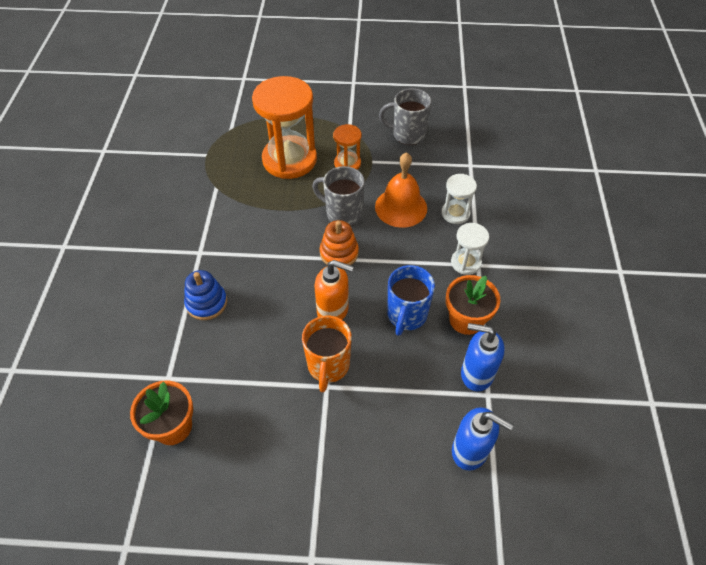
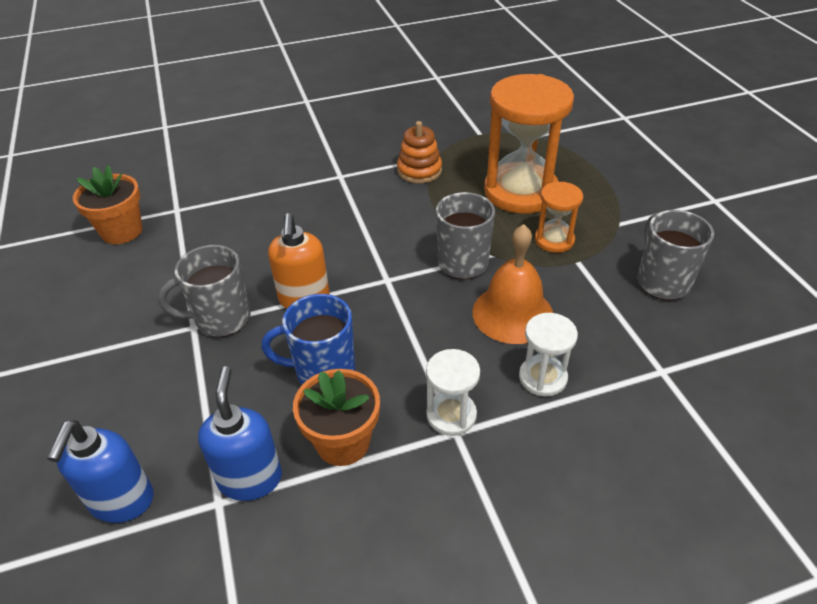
camera: 70 degrees right, 10 degrees down
blue stacking toy [184,270,227,320] -> none
orange mug [302,316,352,392] -> grey mug [158,245,250,337]
orange stacking toy [320,220,359,265] -> orange stacking toy moved to [397,121,442,184]

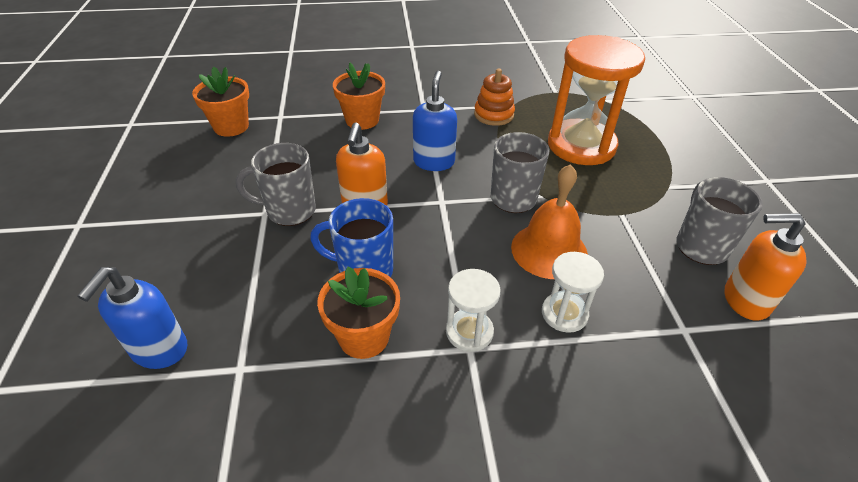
camera: 10 degrees right, 0 degrees up
blue soap dispenser [198,366,282,501] -> blue soap dispenser moved to [413,71,457,171]
orange hourglass [535,182,583,253] -> none
none -> orange flower pot [333,62,385,130]
none -> orange soap dispenser [725,213,807,321]

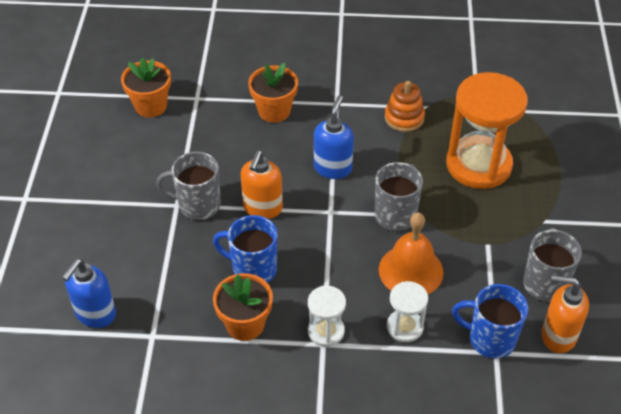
camera: 10 degrees right, 5 degrees up
none -> blue mug [452,284,528,359]

